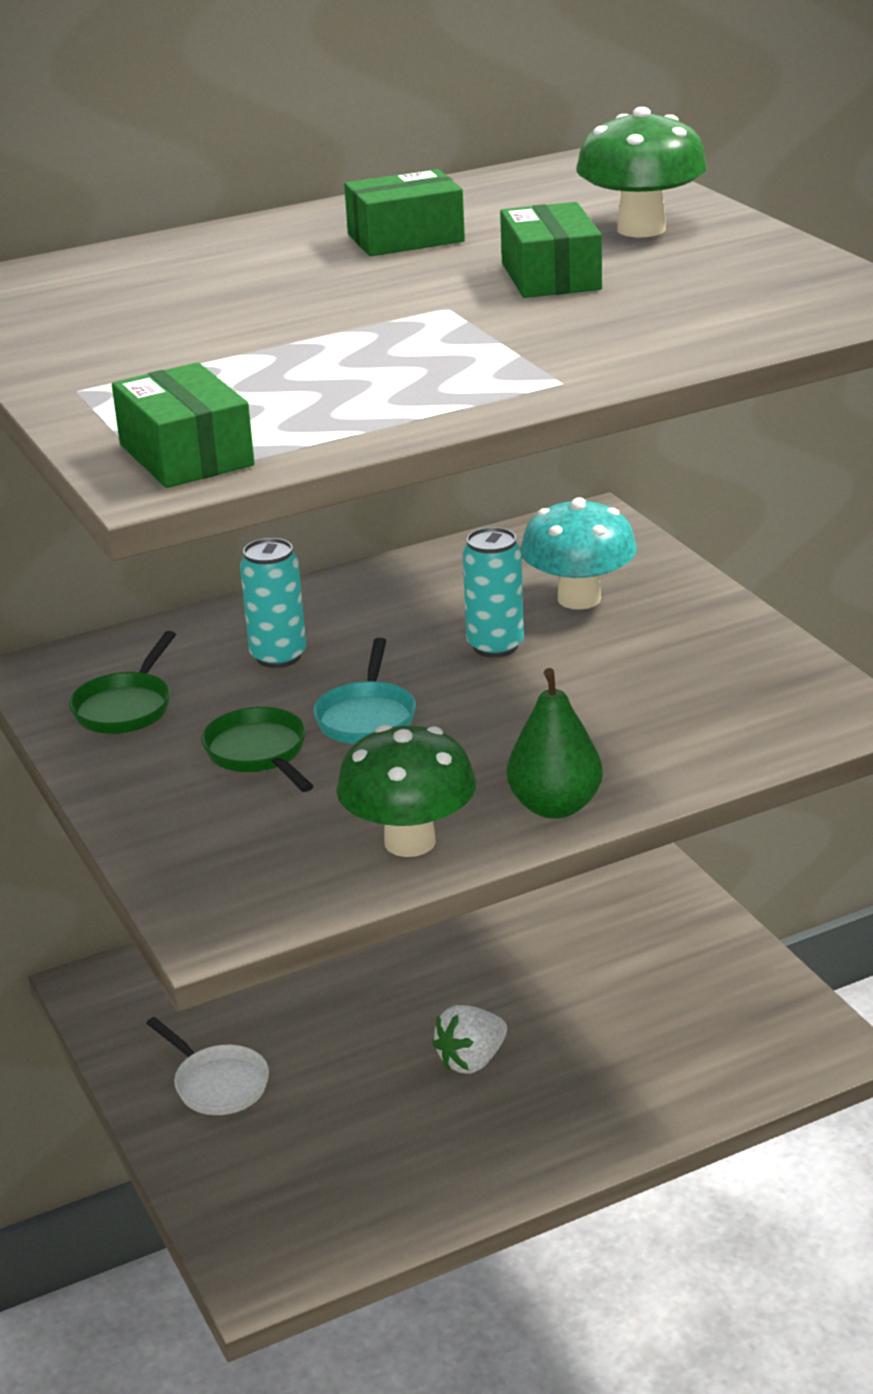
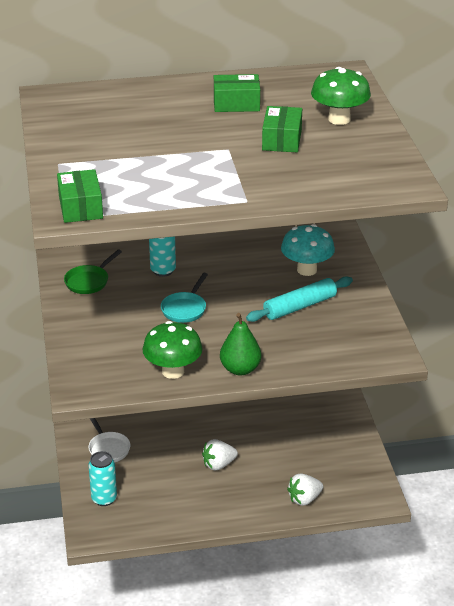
camera: 15 degrees right, 5 degrees up
green pan [201,707,314,792] -> none
turquoise can [463,527,524,658] -> turquoise can moved to [88,451,117,506]
none -> turquoise rolling pin [246,276,353,322]
none -> white strawberry [287,473,323,506]

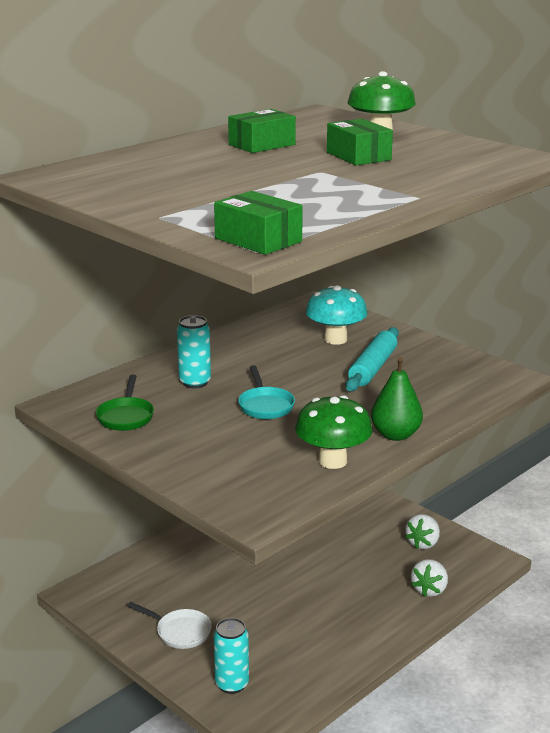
camera: 35 degrees left, 10 degrees down
white strawberry [202,439,238,471] -> white strawberry moved to [405,514,440,549]

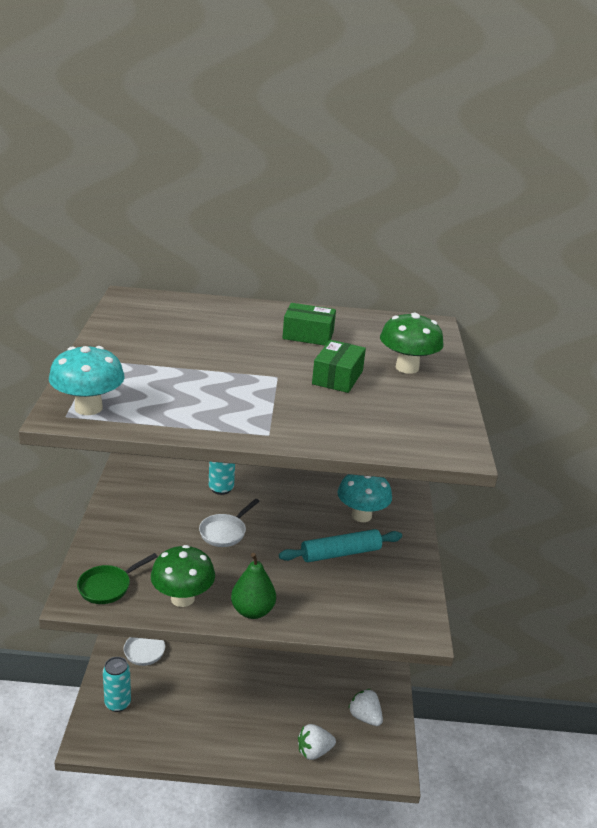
camera: 45 degrees right, 5 degrees up
green pan [96,374,154,431] -> green pan moved to [77,553,158,604]
green box [214,191,303,255] -> turquoise mushroom [49,346,125,415]
turquoise pan [238,365,295,419] -> white pan [199,499,260,547]
white strawberry [405,514,440,549] -> white strawberry turned 60 degrees clockwise [348,689,383,726]

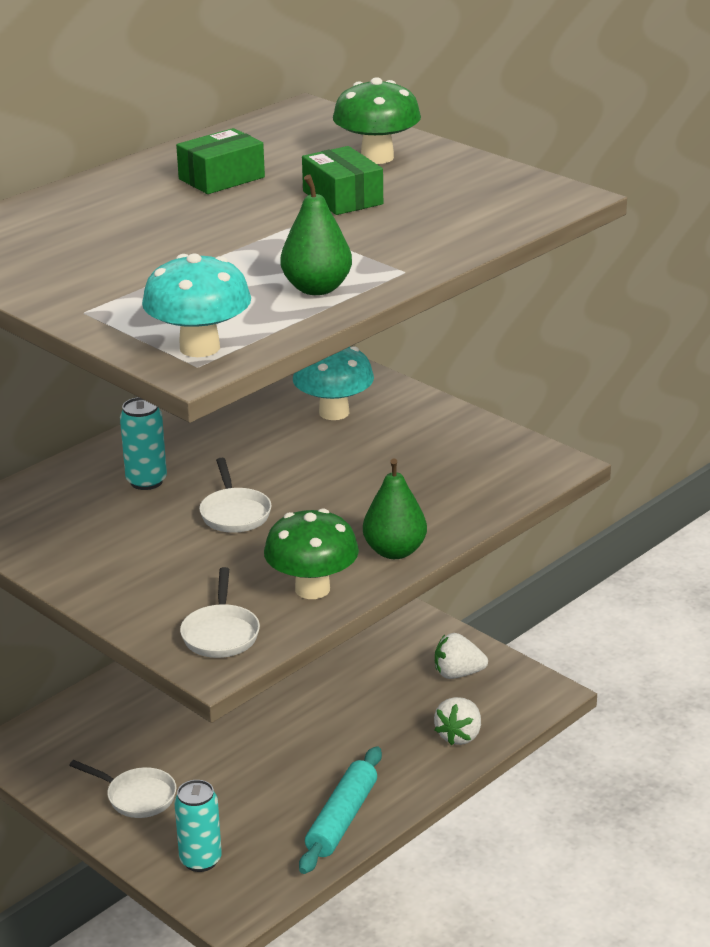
camera: 45 degrees left, 0 degrees up
green pan [77,553,158,604] -> white pan [180,567,260,658]
turquoise rolling pin [279,529,402,562] -> turquoise rolling pin moved to [299,746,382,874]
none -> green pear [280,175,352,295]

